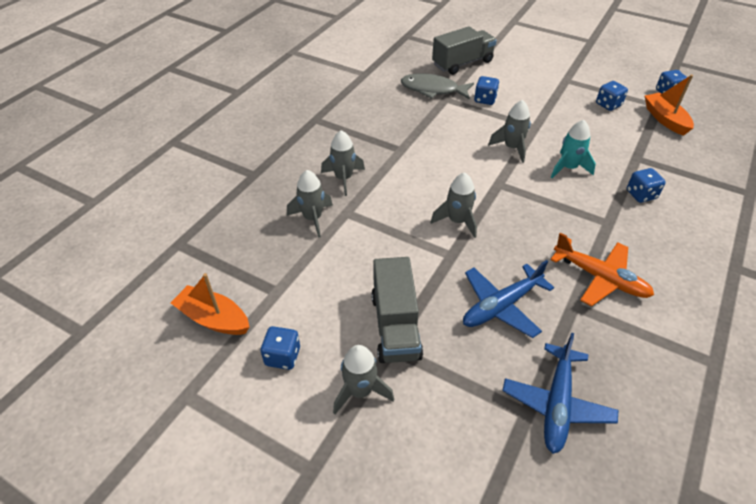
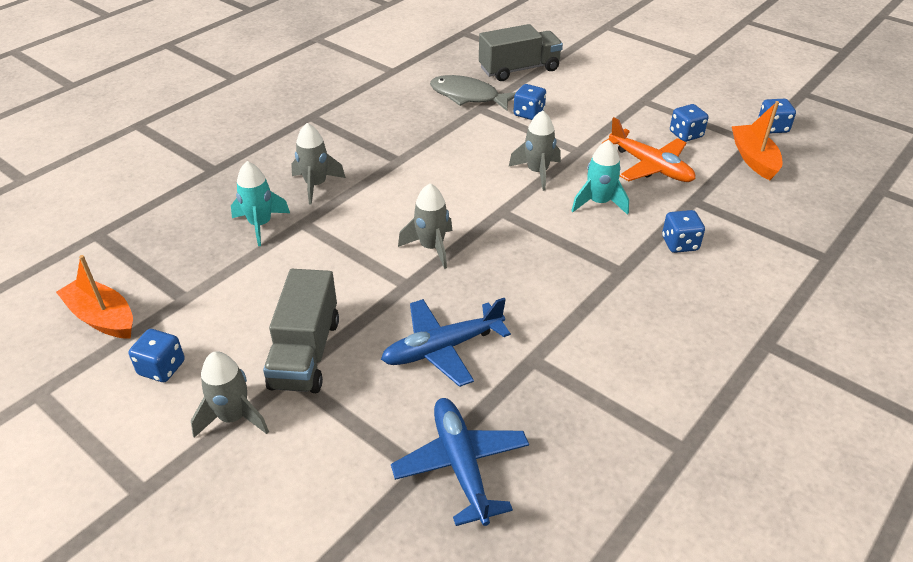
camera: 10 degrees right, 5 degrees down
grey rocket [287,170,333,238] -> turquoise rocket [231,161,290,246]
blue plane [502,333,618,454] -> blue plane turned 135 degrees clockwise [391,398,529,526]
orange plane [550,233,654,306] -> orange plane moved to [602,117,695,182]

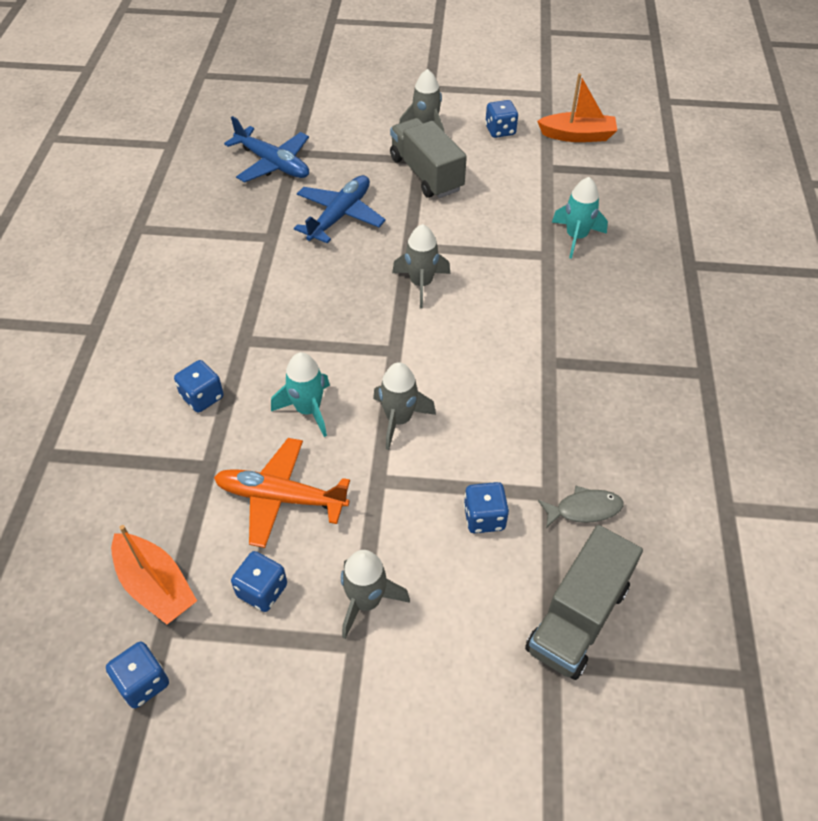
camera: 145 degrees right, 10 degrees up
grey rocket [291,123,346,204] -> grey rocket moved to [341,550,410,639]
grey fish [430,75,516,111] -> grey fish [538,485,624,528], size x0.61

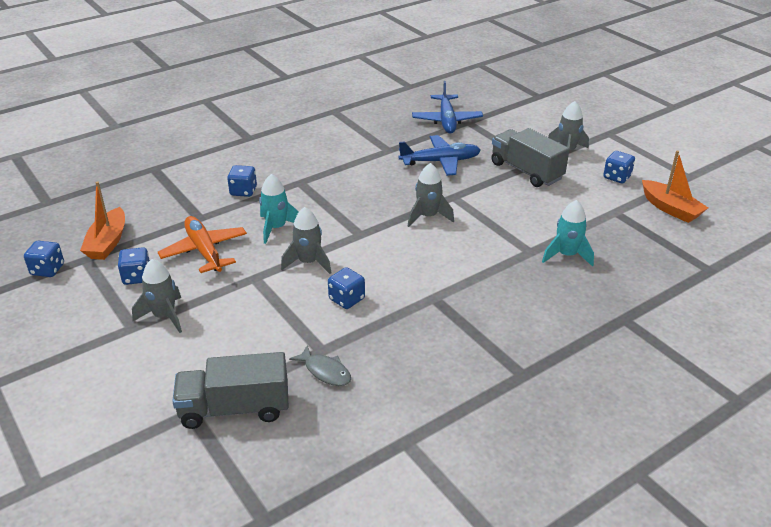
camera: 50 degrees right, 15 degrees down
grey truck [390,118,467,198] -> grey truck turned 60 degrees counterclockwise [491,128,569,187]
blue dice [464,482,509,533] -> blue dice moved to [328,267,365,309]

